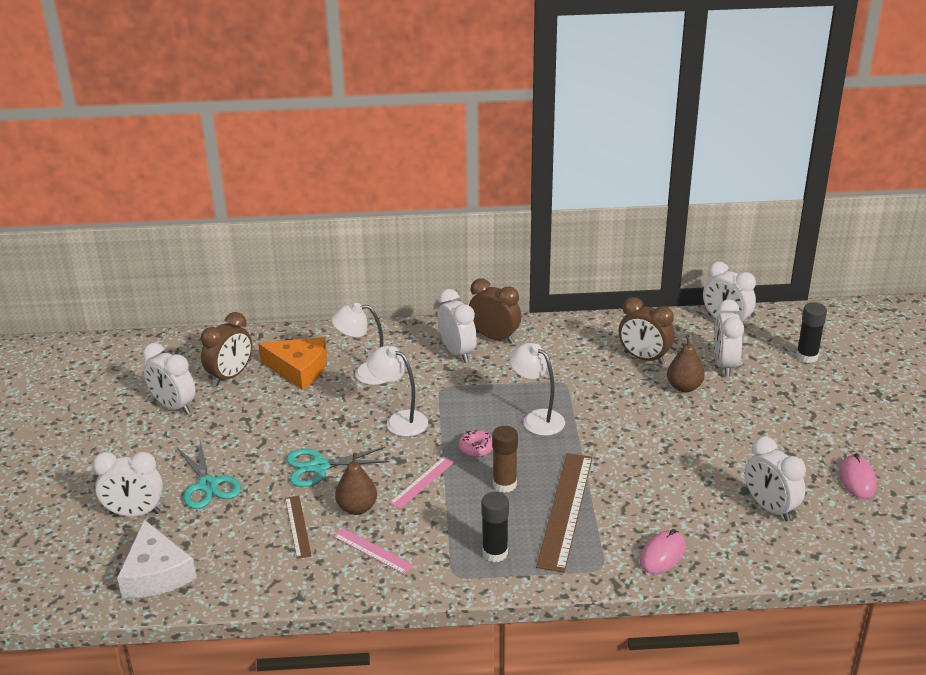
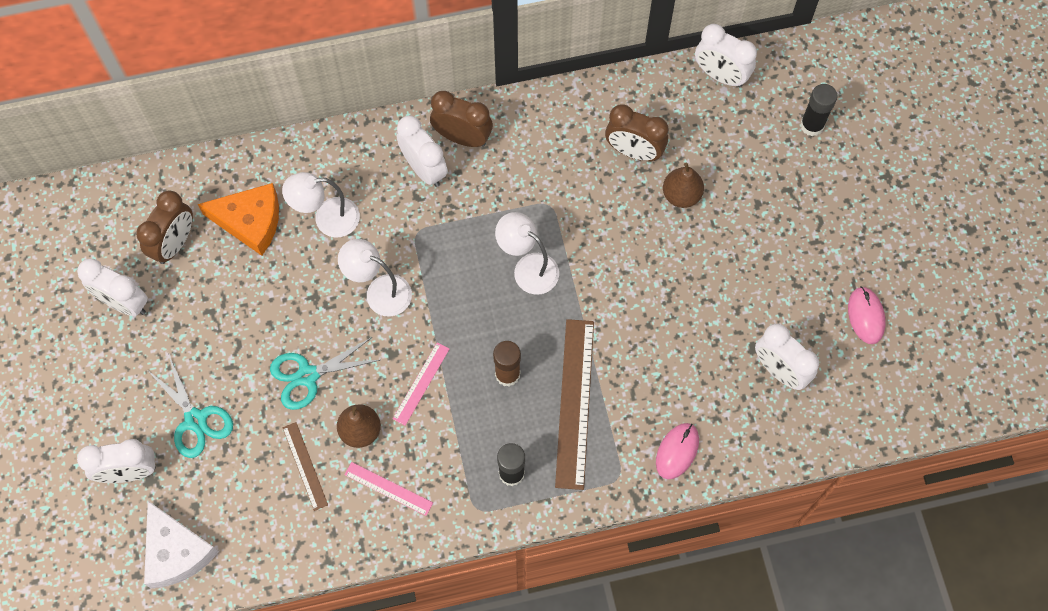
camera: 10 degrees left, 35 degrees up
pink donut [459,430,493,457] -> none
white clock [714,299,744,377] -> none

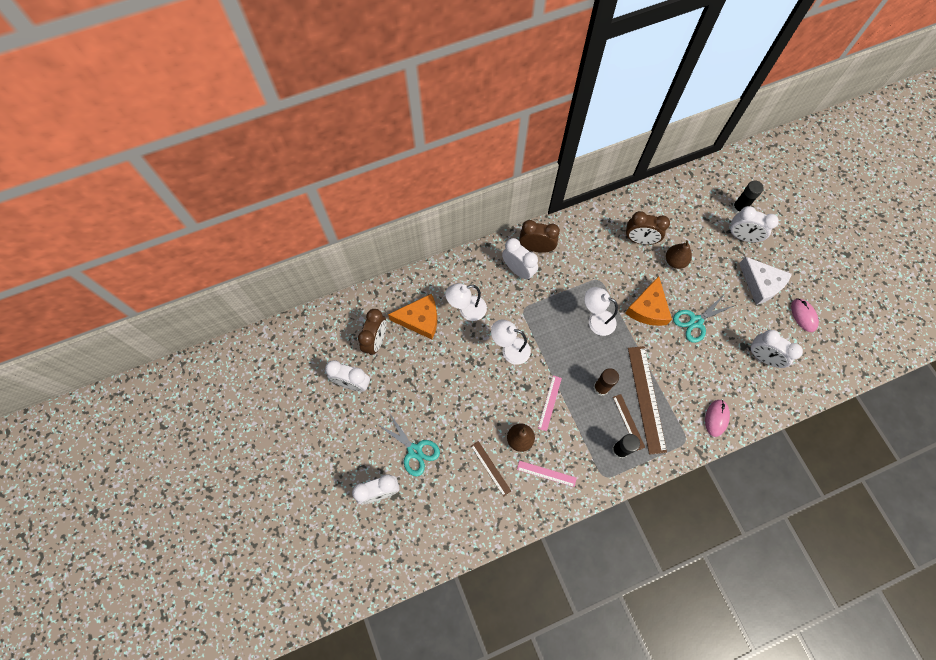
camera: 10 degrees left, 0 degrees up
white cheese [144,501,219,589] -> white cheese moved to [739,257,792,305]
turquoise scissors [270,337,380,410] -> turquoise scissors moved to [673,295,736,343]
white clock [695,24,757,87] -> white clock moved to [728,206,779,242]
none -> brown ruler [613,394,645,451]
none -> orange cheese [625,276,672,326]

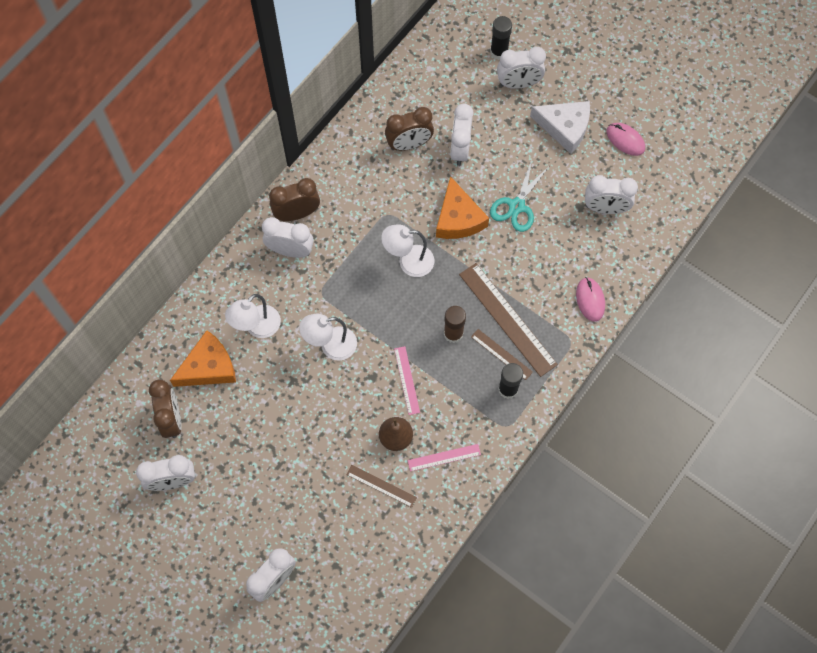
camera: 30 degrees left, 0 degrees up
turquoise scissors [377,413,440,476] -> none
brown pear [666,240,692,269] -> white clock [450,104,474,166]

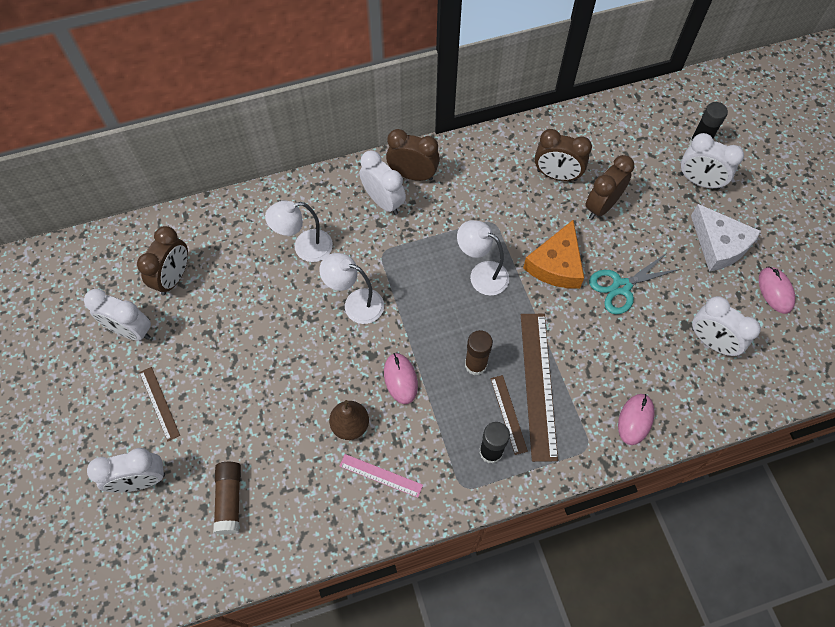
camera: 35 degrees right, 5 degrees down
orange cheese [170,330,236,387] -> none
brown ruler [346,465,417,508] -> brown ruler moved to [139,367,180,441]
pink ruler [394,346,420,415] -> pink mouse [384,353,418,404]
white clock [450,104,474,166] -> brown clock [585,155,634,219]
none -> brown glue stick [213,462,241,535]

